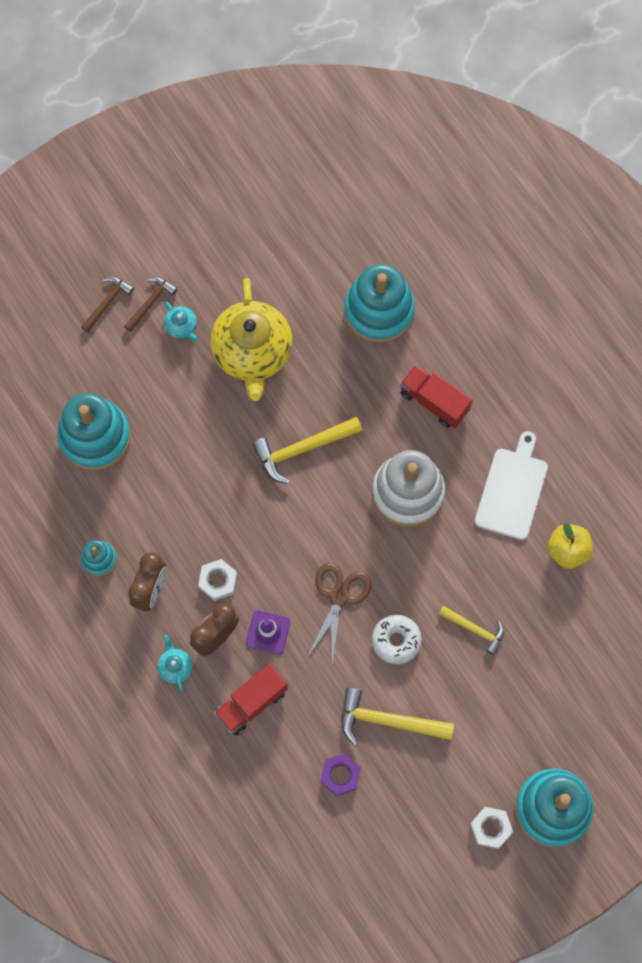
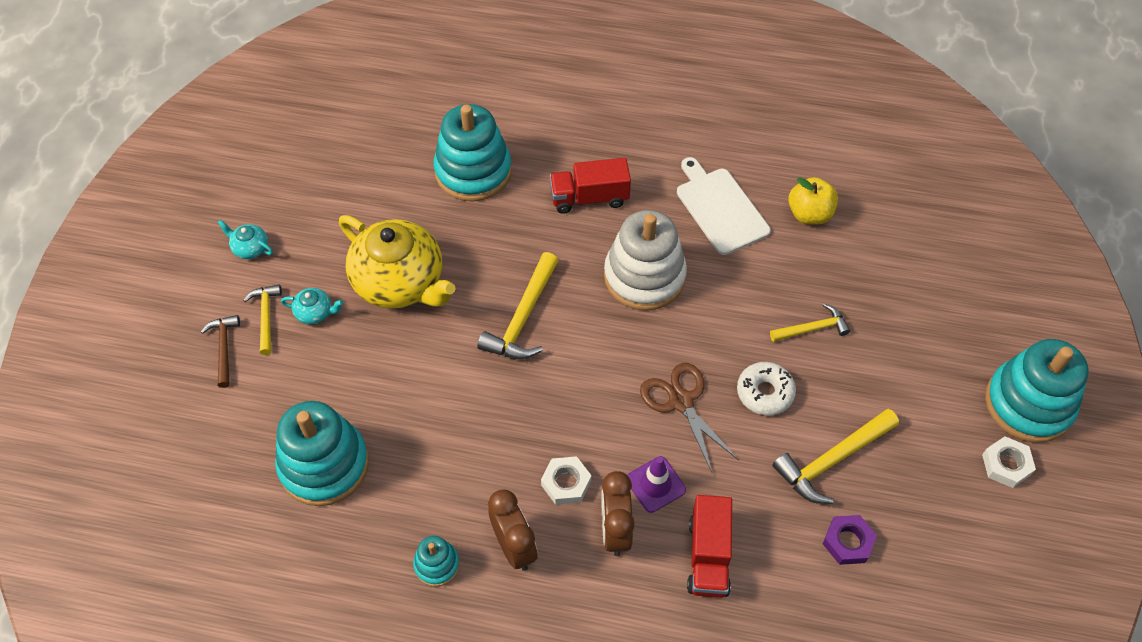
camera: 45 degrees left, 15 degrees down
brown hammer [124,277,178,332] -> yellow hammer [243,284,282,355]
turquoise teapot [157,635,192,692] -> turquoise teapot moved to [218,220,273,259]

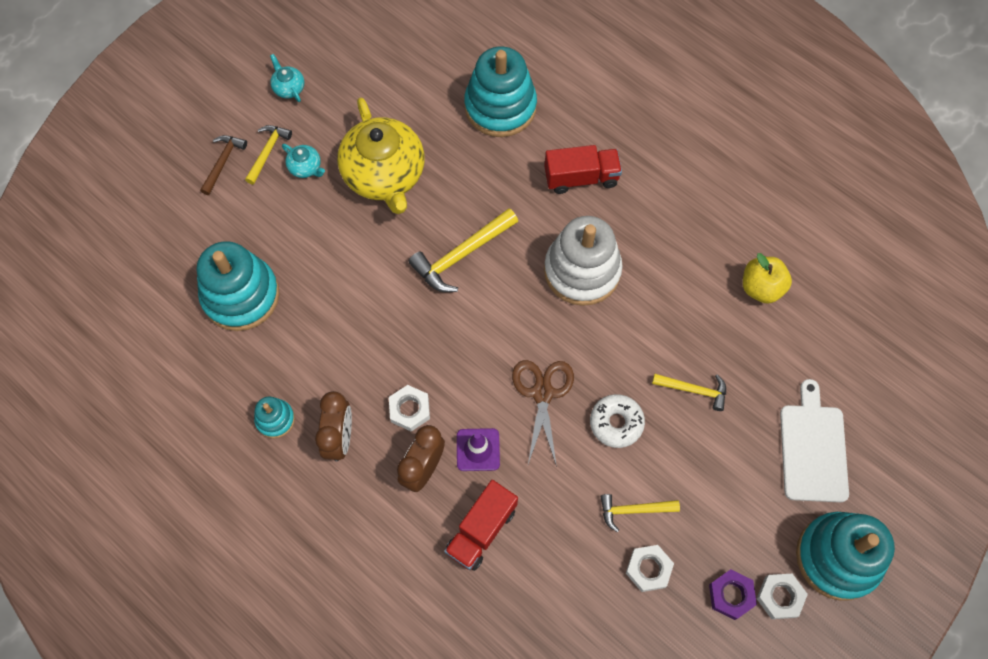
camera: 30 degrees right, 10 degrees up
red truck [550,158,631,214] -> red truck turned 150 degrees clockwise [544,145,622,194]
white cutting board [677,157,771,255] -> white cutting board moved to [780,379,849,502]
yellow hammer [772,409,899,504] -> yellow hammer [600,494,680,532], size x0.61
purple nut [823,515,877,565] -> purple nut moved to [709,569,757,620]
none -> white nut [626,545,674,592]

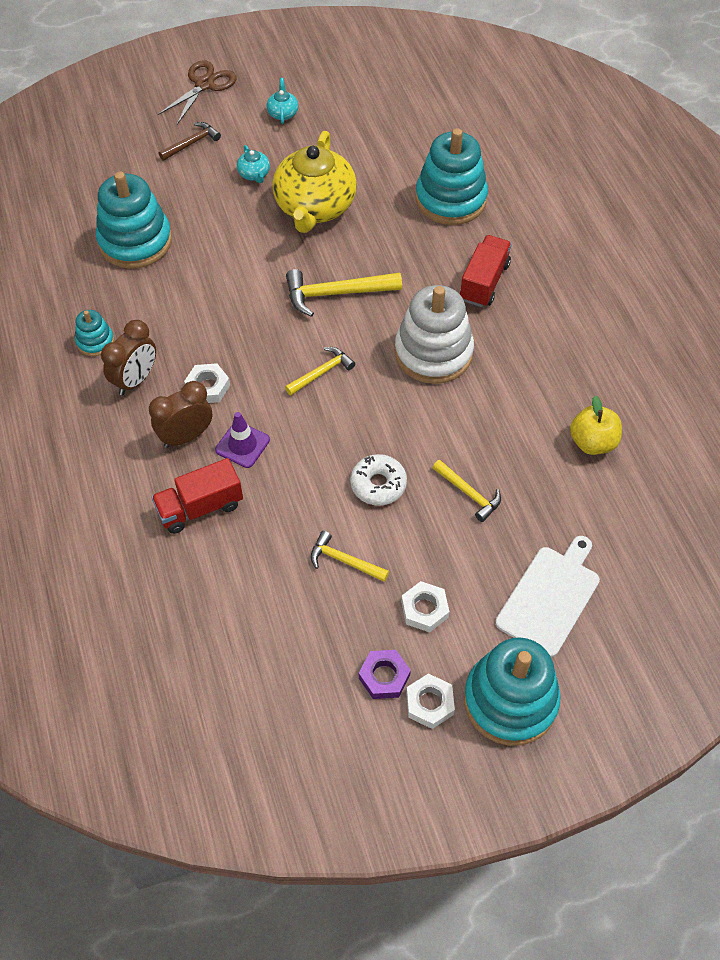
camera: 30 degrees right, 10 degrees down
yellow hammer [245,125,292,185] -> yellow hammer moved to [285,347,355,395]
brown scissors [512,360,574,467] -> brown scissors moved to [158,60,237,124]
red truck [544,145,622,194] -> red truck turned 90 degrees counterclockwise [460,235,512,307]
white nut [626,545,674,592] -> white nut moved to [401,581,449,632]

